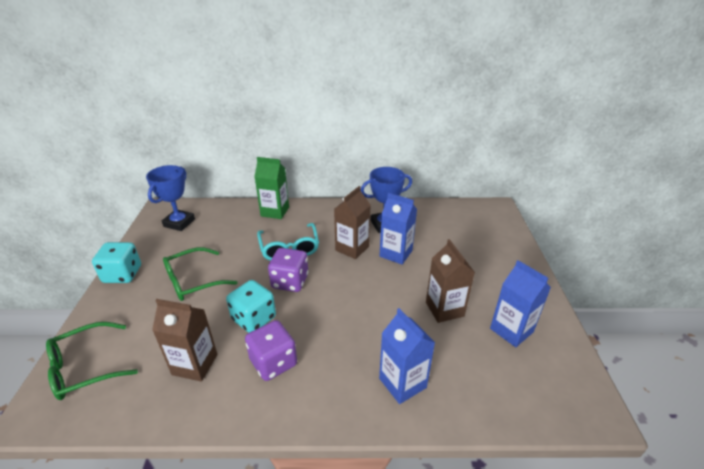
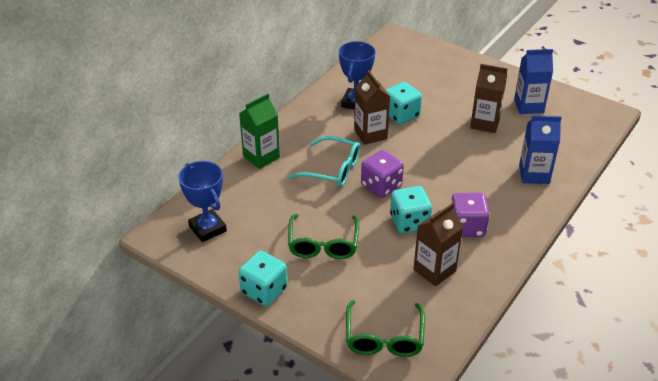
camera: 55 degrees left, 5 degrees up
blue carton [380,193,417,265] -> turquoise dice [386,82,422,124]

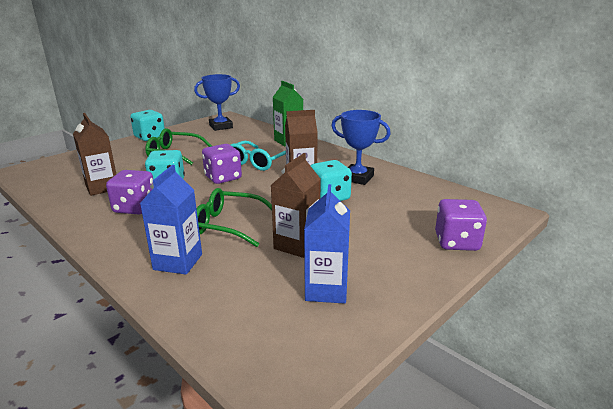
camera: 100 degrees right, 15 degrees down
green glasses [346,300,425,357] -> green glasses moved to [196,188,272,247]
none -> purple dice [435,199,487,251]

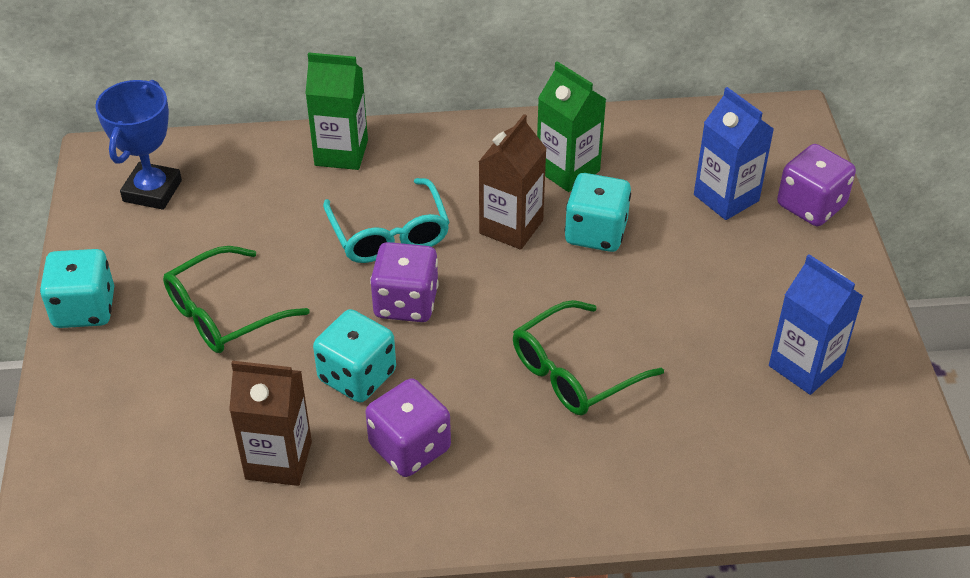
camera: 50 degrees left, 20 degrees up
blue carton [140,165,202,275] -> blue carton moved to [694,87,774,220]
brown carton [270,153,320,258] -> none
blue trophy [331,110,391,185] -> green carton [537,61,606,192]

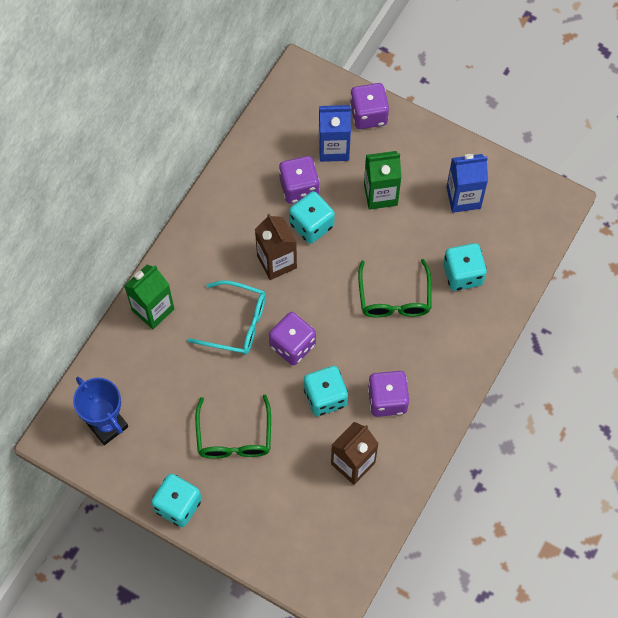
camera: 55 degrees left, 20 degrees up
green carton [537,61,606,192] -> green carton moved to [364,151,402,210]
none -> purple dice [279,156,319,204]
none -> turquoise dice [443,243,487,291]

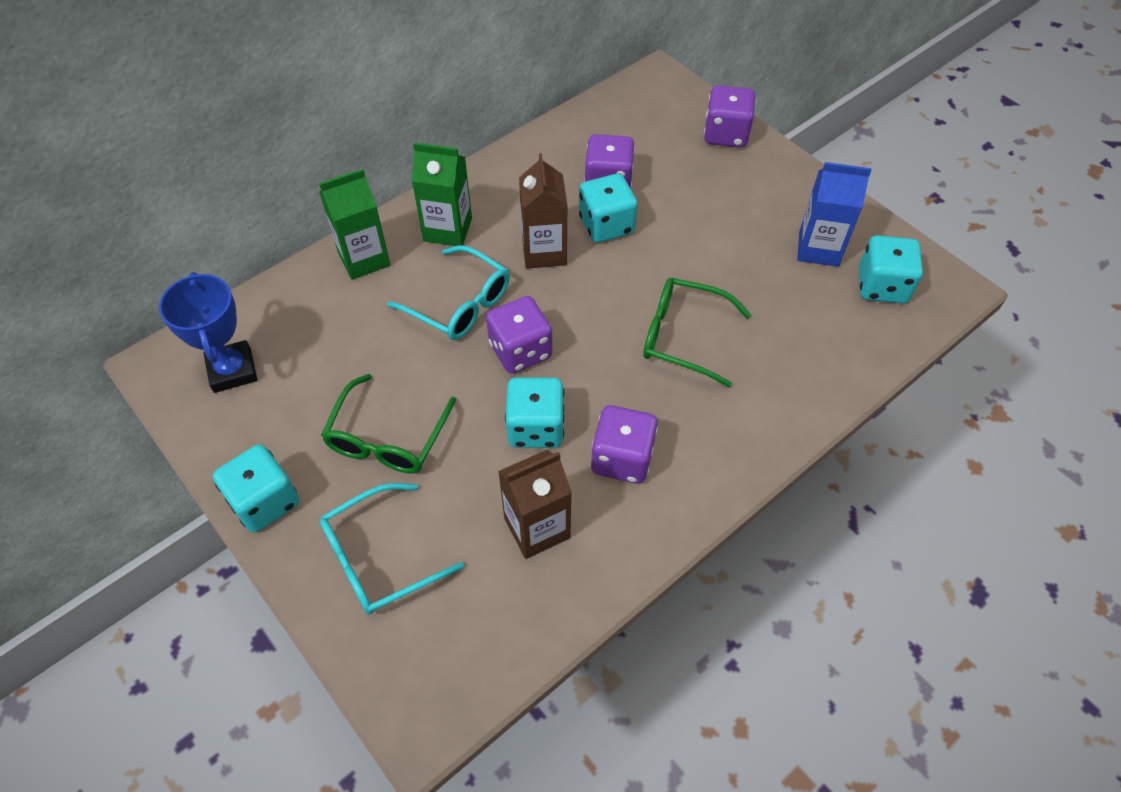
camera: 20 degrees right, 10 degrees down
blue carton [319,105,351,162] -> none
green glasses [358,259,431,318] -> green glasses turned 90 degrees clockwise [643,278,751,388]
green carton [364,151,402,210] -> green carton moved to [412,142,472,246]
turquoise dice [443,243,487,291] -> turquoise dice moved to [859,235,923,304]
none -> turquoise glasses [320,483,464,615]

